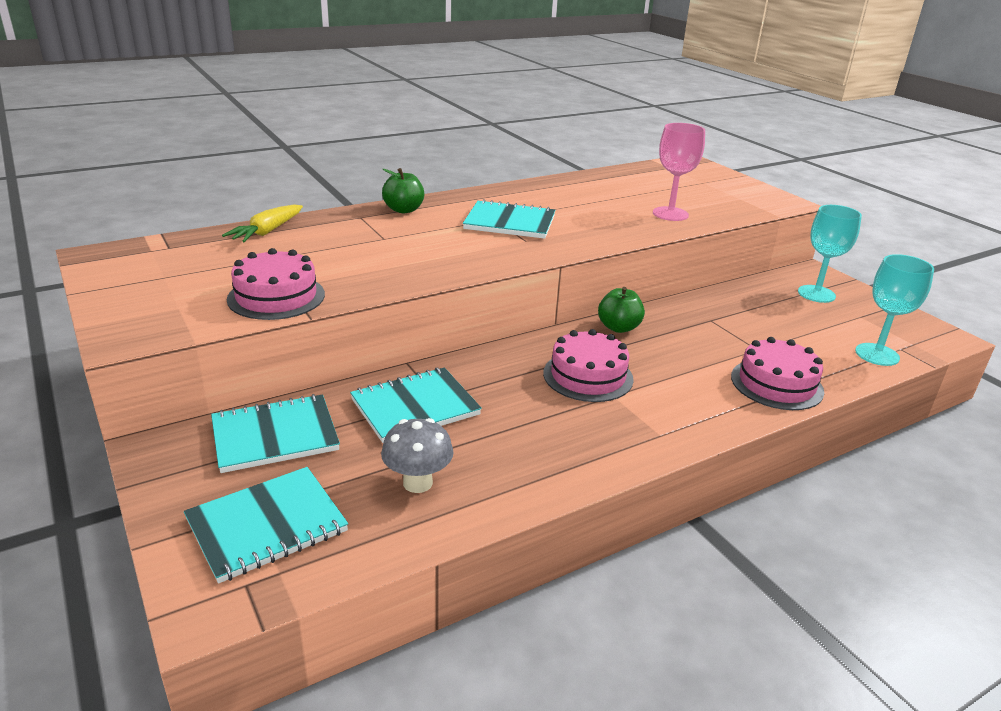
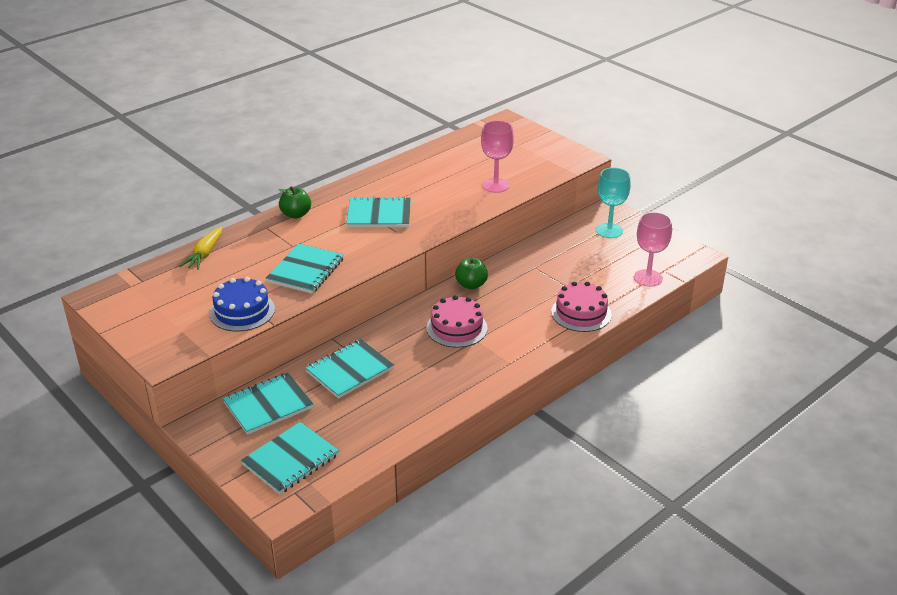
camera: 10 degrees left, 5 degrees up
pink cake [227,248,325,320] -> blue cake [210,277,275,331]
grey mushroom [381,418,453,493] -> none
turquoise goblet [855,254,934,366] -> pink goblet [634,212,672,287]
none -> turquoise notebook [266,244,344,294]

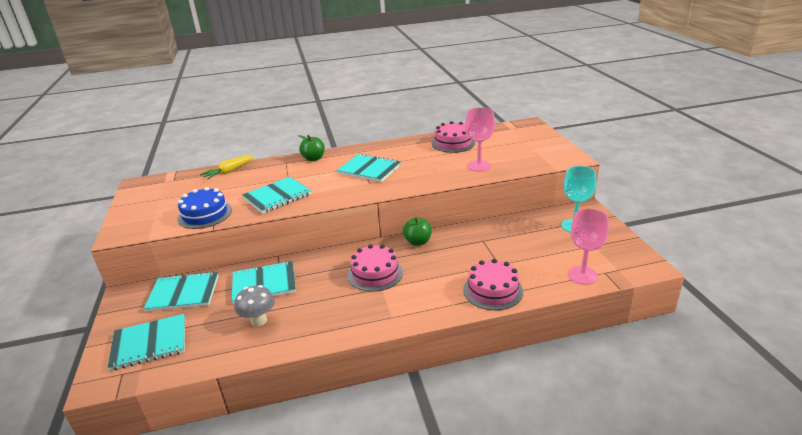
camera: 30 degrees right, 5 degrees down
none -> grey mushroom [235,285,275,327]
none -> pink cake [432,121,475,153]

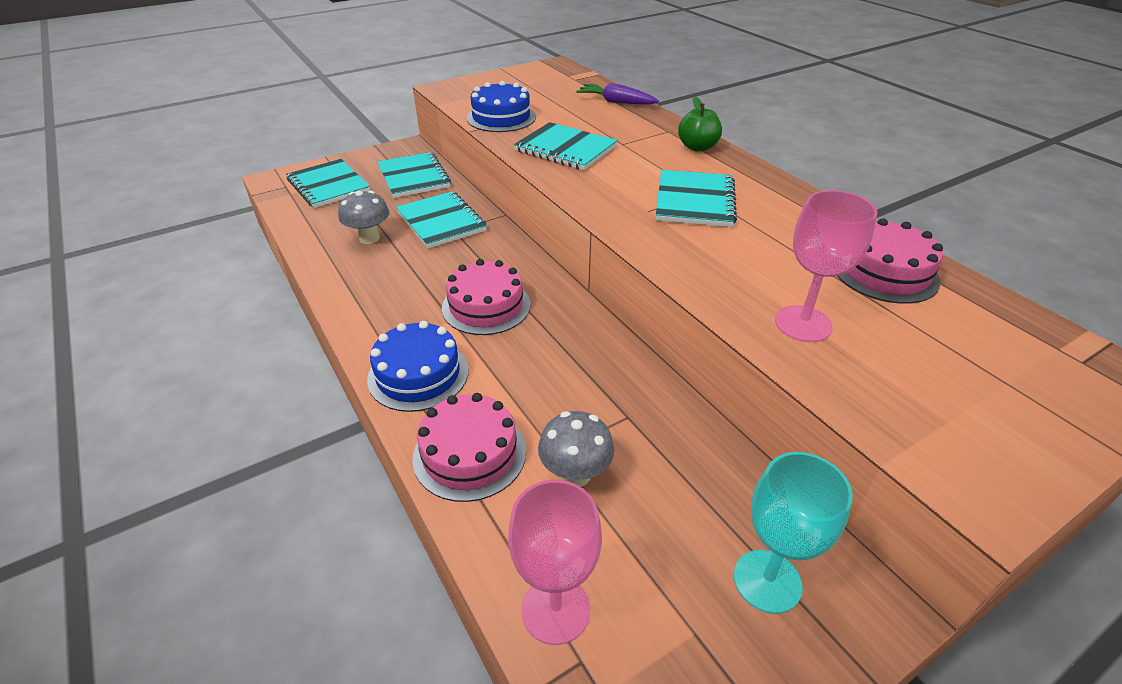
camera: 70 degrees right, 10 degrees up
yellow carrot [200,156,255,179] -> purple carrot [576,83,659,105]
green apple [403,217,432,246] -> none
none -> blue cake [367,321,468,412]
none -> grey mushroom [538,411,615,487]

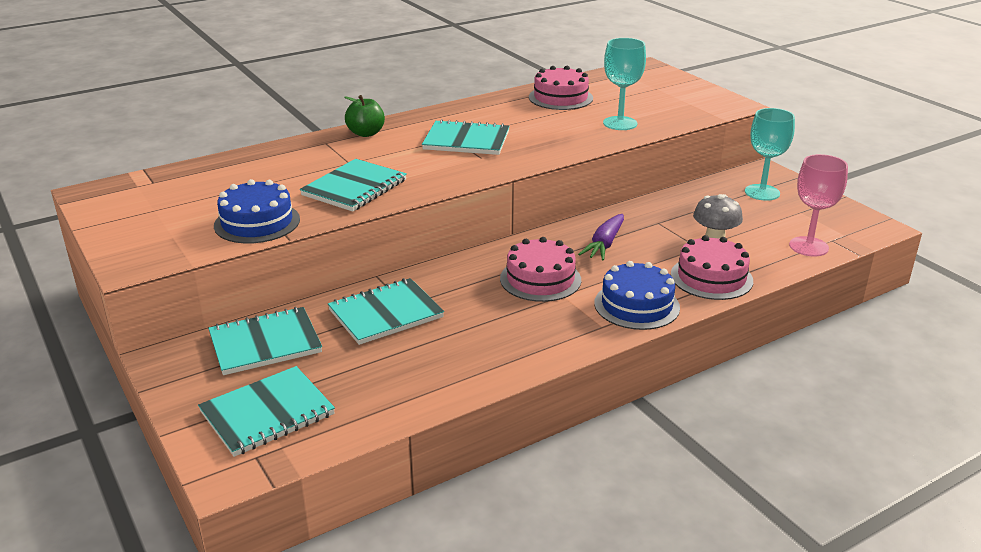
camera: 90 degrees left, 10 degrees down
grey mushroom [338,191,389,244] -> none
purple carrot [576,83,659,105] -> purple carrot moved to [578,214,624,261]
pink goblet [775,190,877,342] -> turquoise goblet [603,38,646,130]

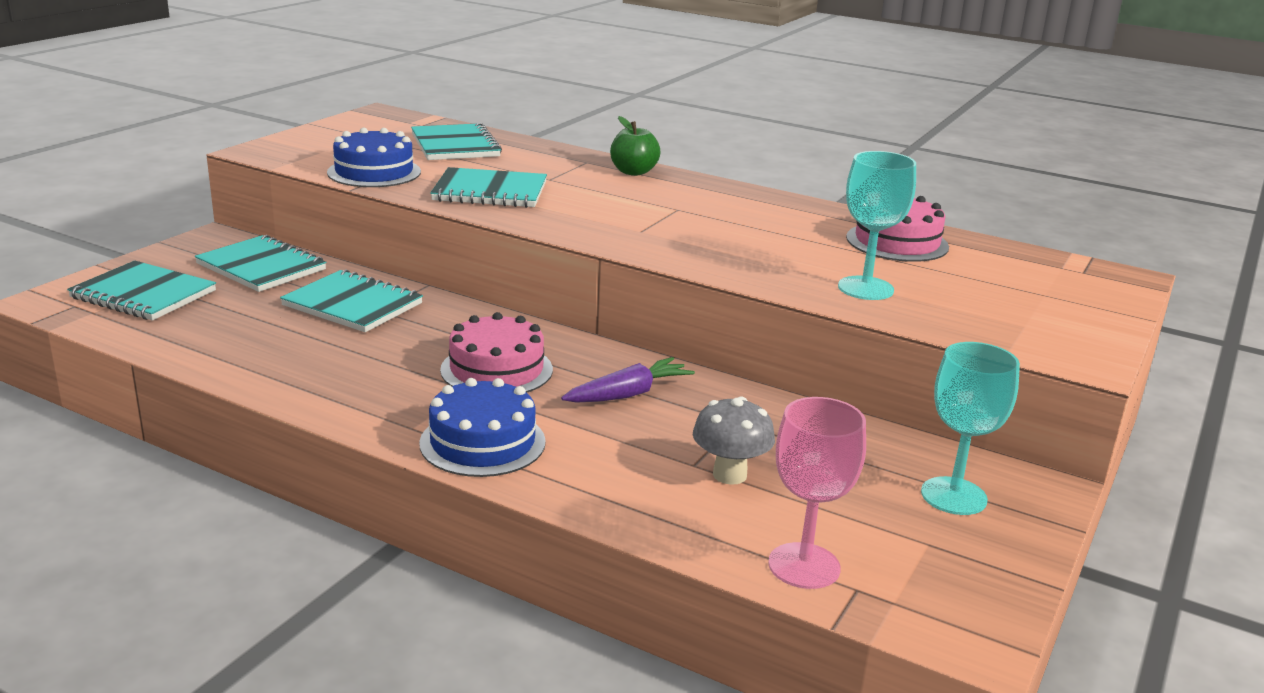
camera: 60 degrees right, 5 degrees down
turquoise notebook [422,119,510,155] -> turquoise notebook moved to [411,123,502,160]
purple carrot [578,214,624,261] -> purple carrot turned 150 degrees clockwise [561,357,695,403]
pink cake [671,235,753,300] -> none

